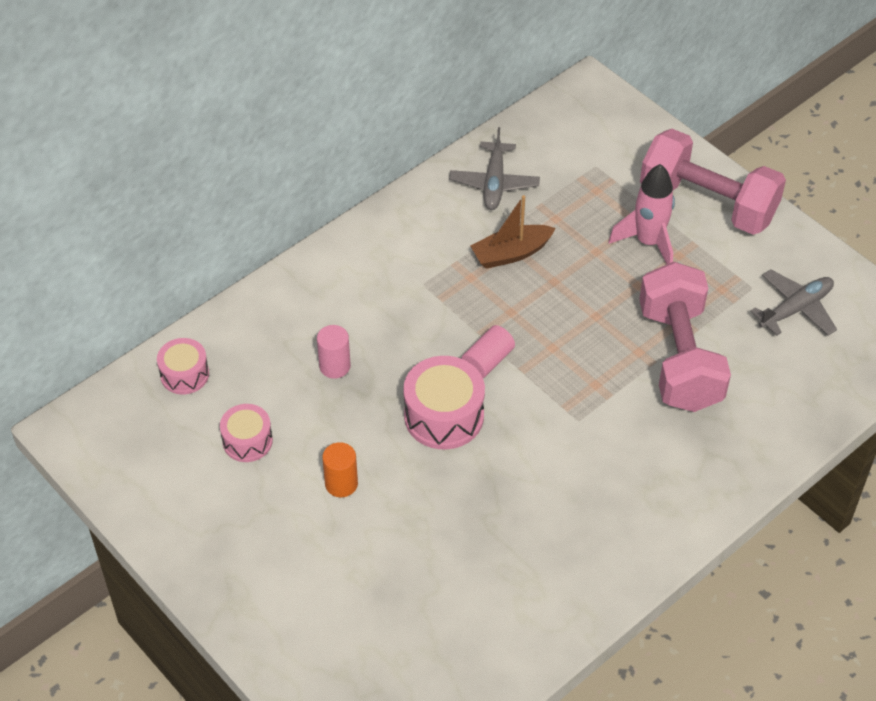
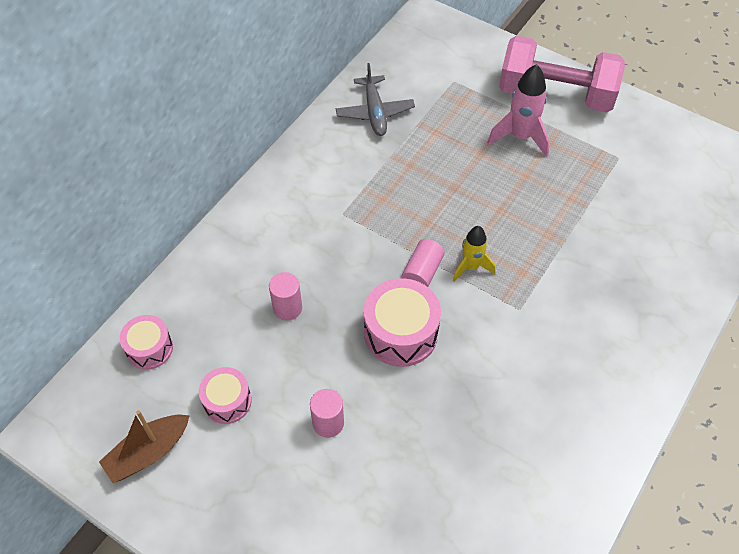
camera: 15 degrees left, 5 degrees up
orange cylinder [322,442,358,497] -> pink cylinder [310,389,344,438]
brown boat [471,195,555,269] -> brown boat moved to [99,410,190,483]
pink dumbbell [639,262,731,412] -> none
grey plane [750,270,837,336] -> none
none -> yellow rocket [453,226,496,282]

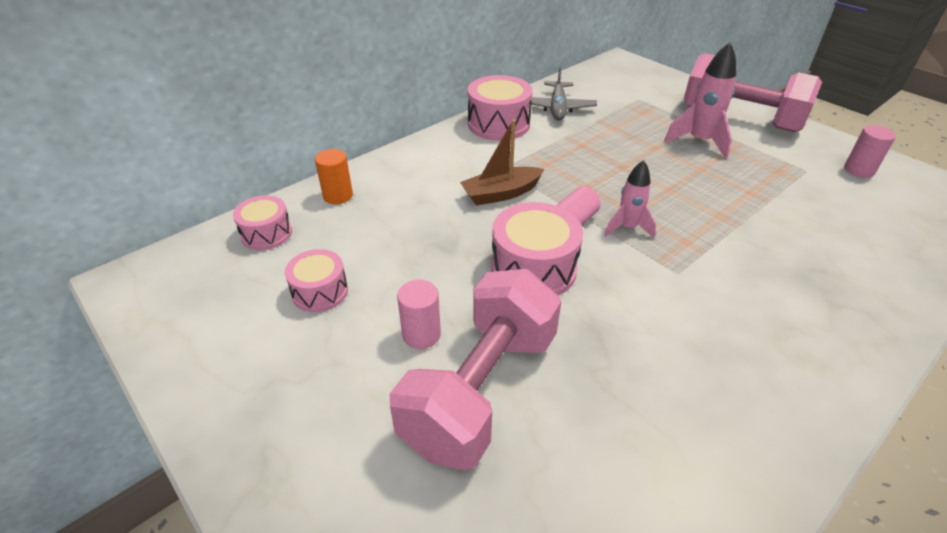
camera: 15 degrees right, 15 degrees down
brown boat [99,410,190,483] -> brown boat moved to [460,119,544,206]
pink cylinder [269,272,302,321] -> pink cylinder moved to [844,125,896,178]
yellow rocket [453,226,496,282] -> pink rocket [604,160,656,238]
none -> orange cylinder [315,149,353,204]
none -> pink dumbbell [389,269,562,470]
none -> pink drum [468,75,533,141]

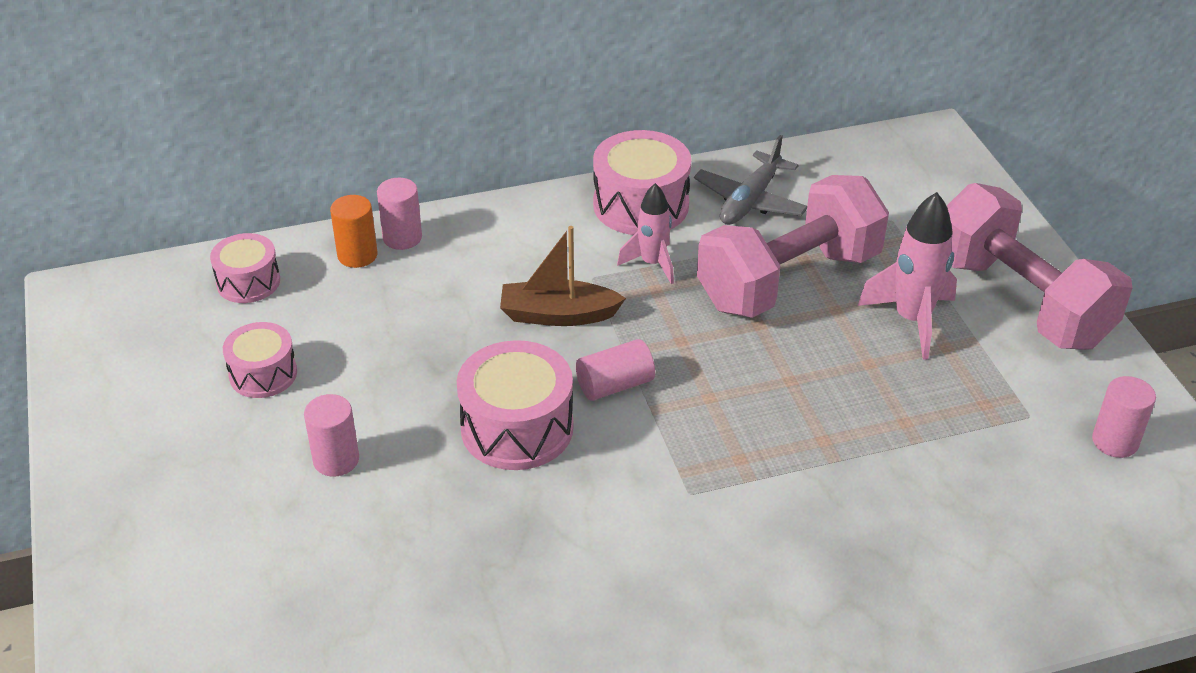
camera: 25 degrees right, 0 degrees up
pink dumbbell [389,269,562,470] -> pink dumbbell moved to [697,175,889,318]
pink rocket [604,160,656,238] -> pink rocket moved to [617,183,674,284]
none -> pink cylinder [377,178,422,250]

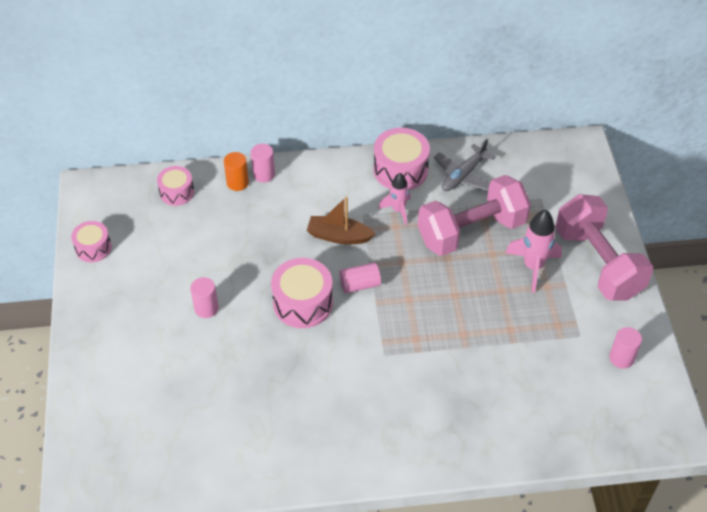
camera: 10 degrees right, 10 degrees up
pink drum [223,322,297,398] -> pink drum moved to [71,221,112,262]

